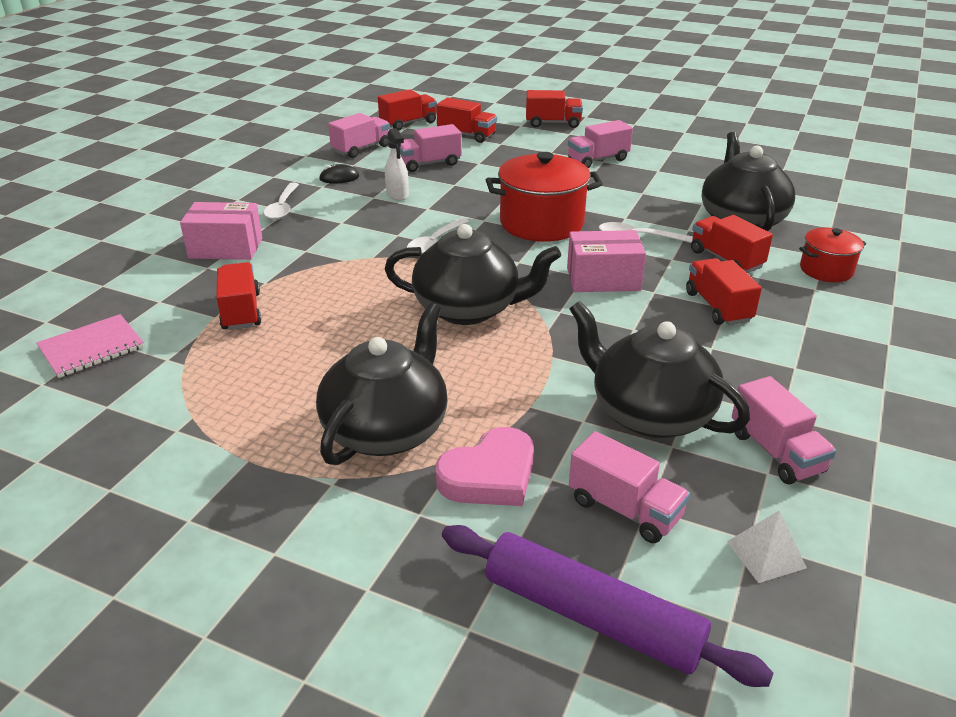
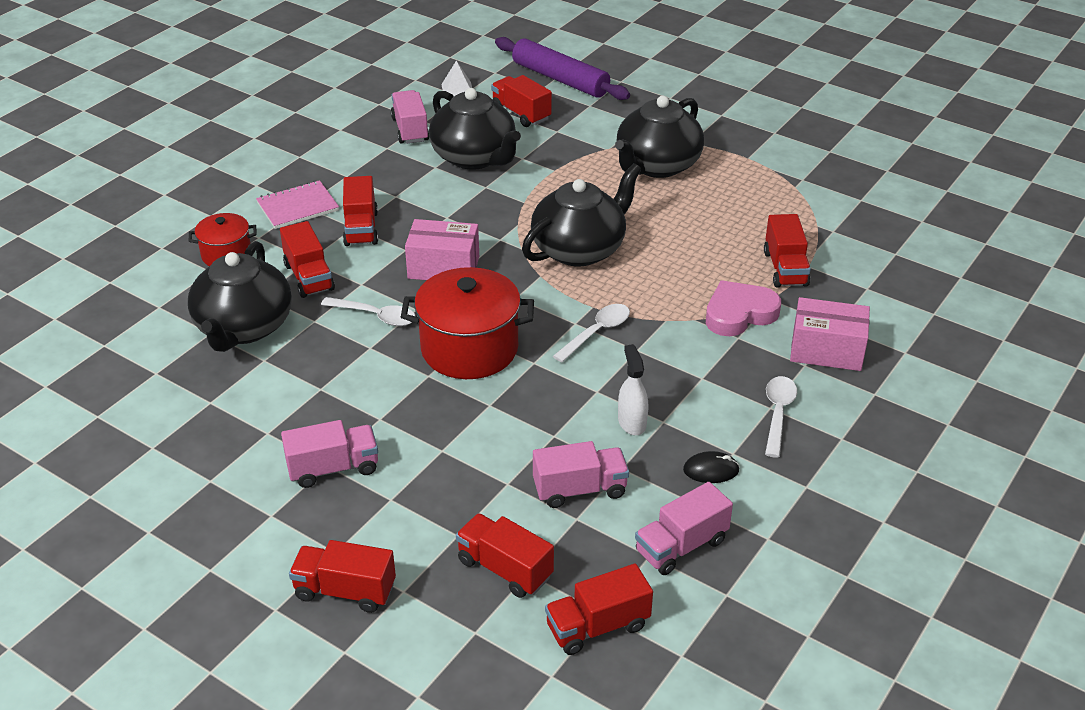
camera: 170 degrees left, 5 degrees up
pink notebook [36,314,144,378] -> pink notebook moved to [256,180,339,229]
black teapot [385,224,561,325] -> black teapot turned 120 degrees clockwise [522,163,642,267]
pink heart [436,427,534,506] -> pink heart moved to [706,280,781,336]
pink truck [569,431,690,543] -> red truck [491,75,552,127]

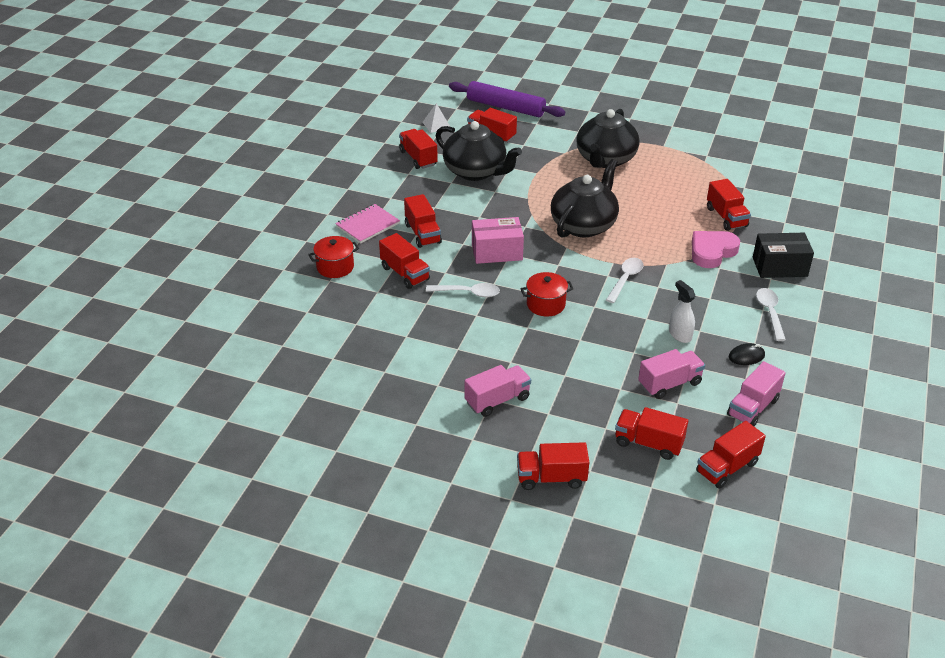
camera: 15 degrees left, 0 degrees up
black teapot [188,241,292,352] -> none
pink truck [391,90,429,144] -> red truck [399,129,438,169]
red pot [401,267,534,379] -> red pot [520,272,573,317], size x0.56
pink box [790,297,870,371] -> black box [753,233,814,278]

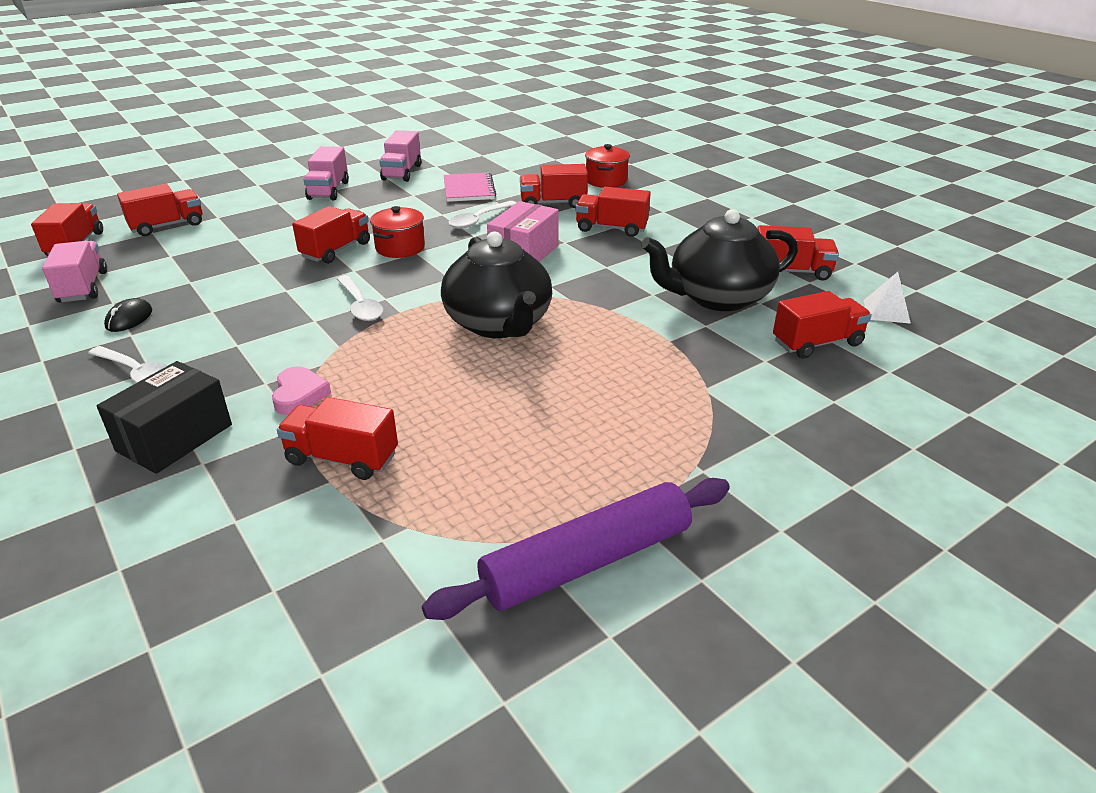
camera: 125 degrees right, 5 degrees down
pink notebook [335,204,400,244] -> pink notebook moved to [444,173,496,202]
purple rolling pin [449,81,565,117] -> purple rolling pin moved to [422,478,730,620]
red truck [517,442,589,490] -> red truck moved to [292,206,370,264]
black teapot [576,109,639,168] -> none
pink truck [638,349,705,399] -> pink truck moved to [379,130,421,182]
white spray bottle [669,280,695,343] -> none
pink heart [692,231,740,268] -> pink heart [272,366,331,415], size x0.66

